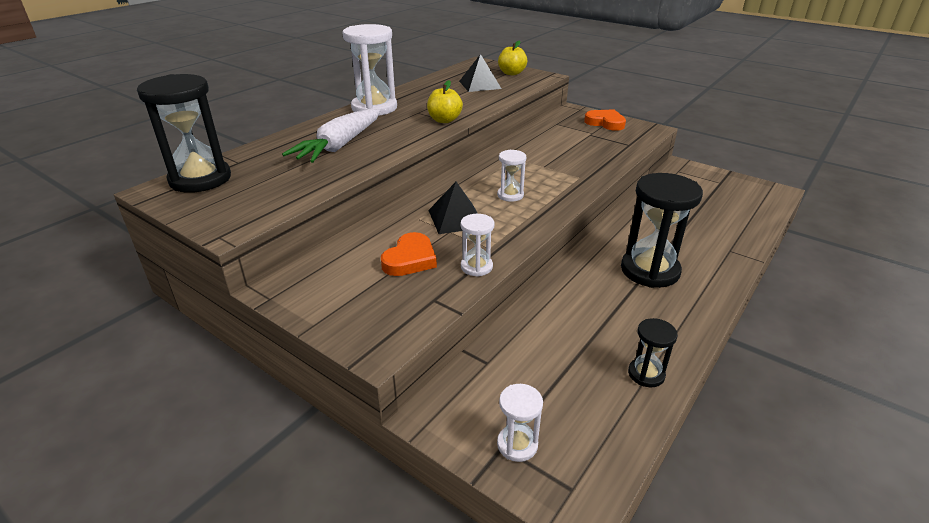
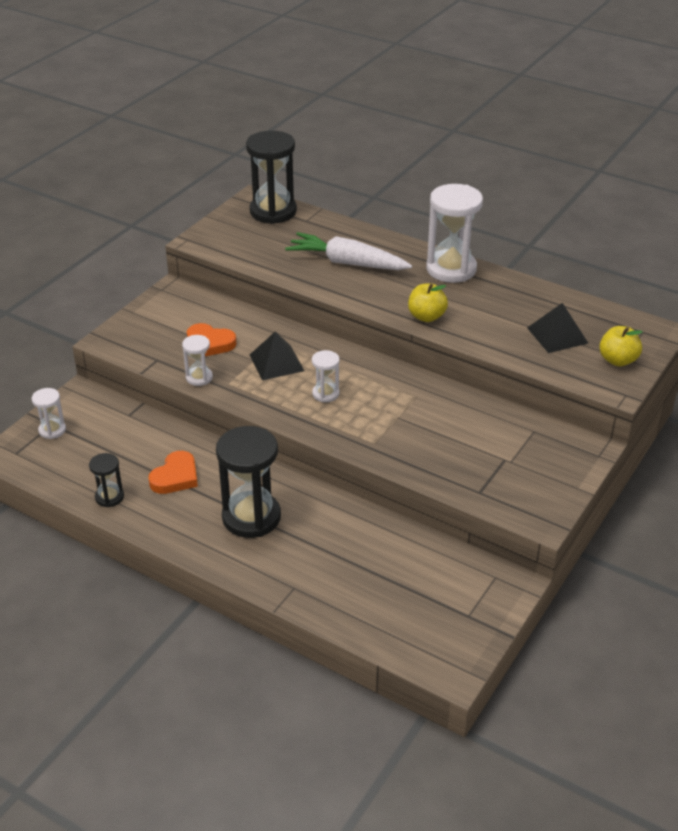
camera: 85 degrees right, 5 degrees up
orange heart [584,109,626,131] -> orange heart moved to [149,451,198,494]

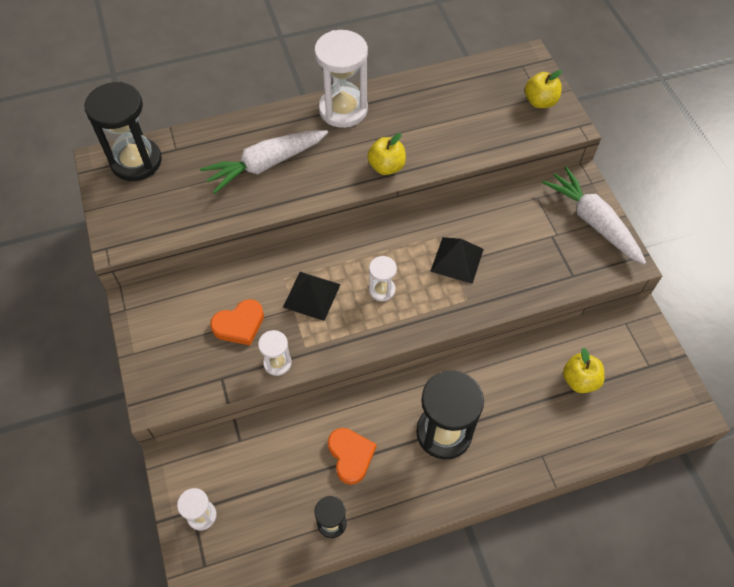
camera: 50 degrees left, 20 degrees up
black pyramid [527,303,589,353] -> black pyramid moved to [430,237,484,284]
none -> white carrot [542,166,646,264]
none -> yellow apple [563,347,605,393]

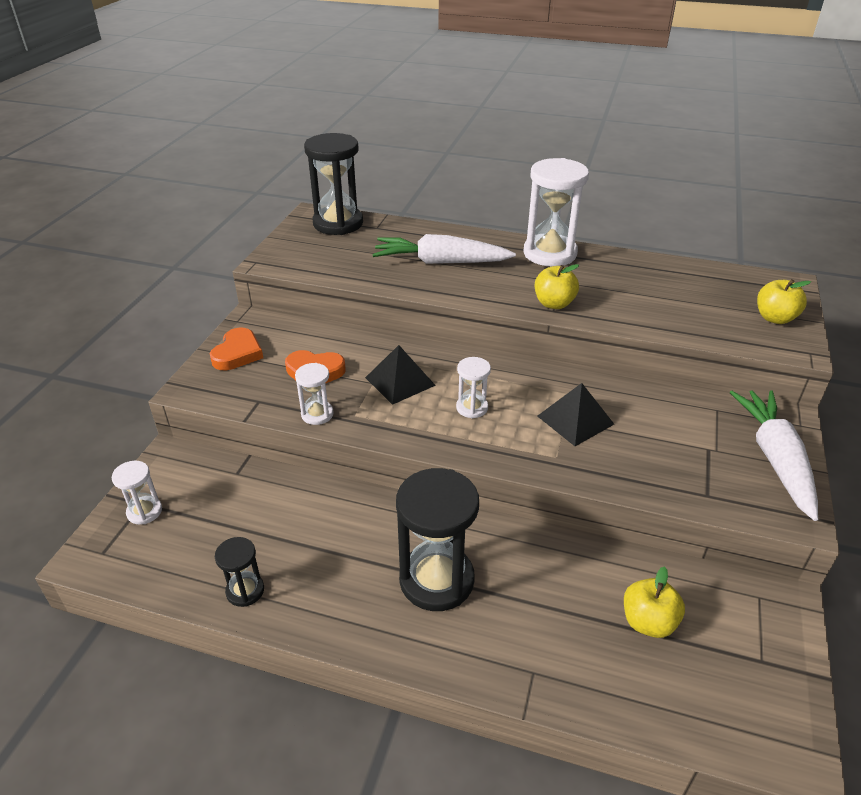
camera: 35 degrees right, 20 degrees down
orange heart [328,428,376,485] -> orange heart moved to [210,327,263,370]

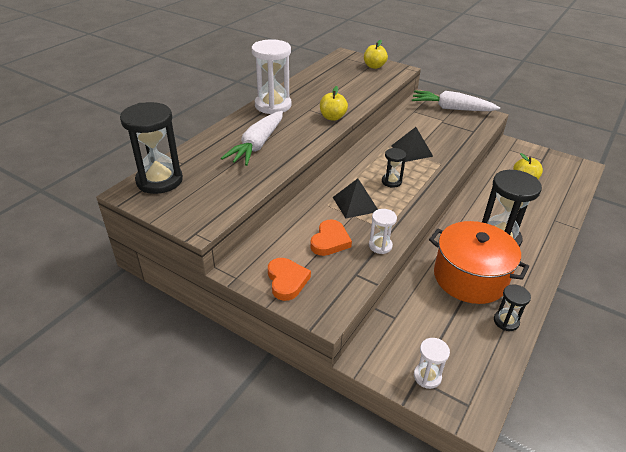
camera: 75 degrees left, 0 degrees up
orange heart [210,327,263,370] -> orange heart turned 45 degrees clockwise [268,258,311,301]
white hourglass [456,357,491,418] -> black hourglass [382,148,406,188]
none -> orange pot [429,221,529,304]

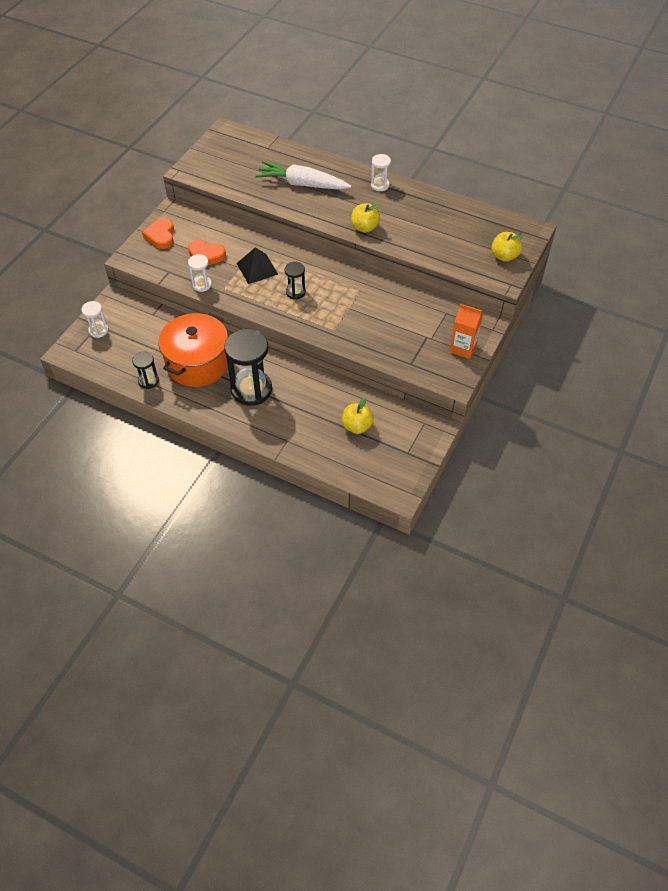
camera: 85 degrees right, 15 degrees up
black hourglass [120,102,183,194] -> none
white hourglass [252,39,292,114] -> white hourglass [371,154,391,191], size x0.50
orange heart [268,258,311,301] -> orange heart turned 105 degrees clockwise [142,218,174,249]
black pyramid [391,127,433,162] -> none
white carrot [412,90,500,111] -> orange carton [450,304,483,359]

